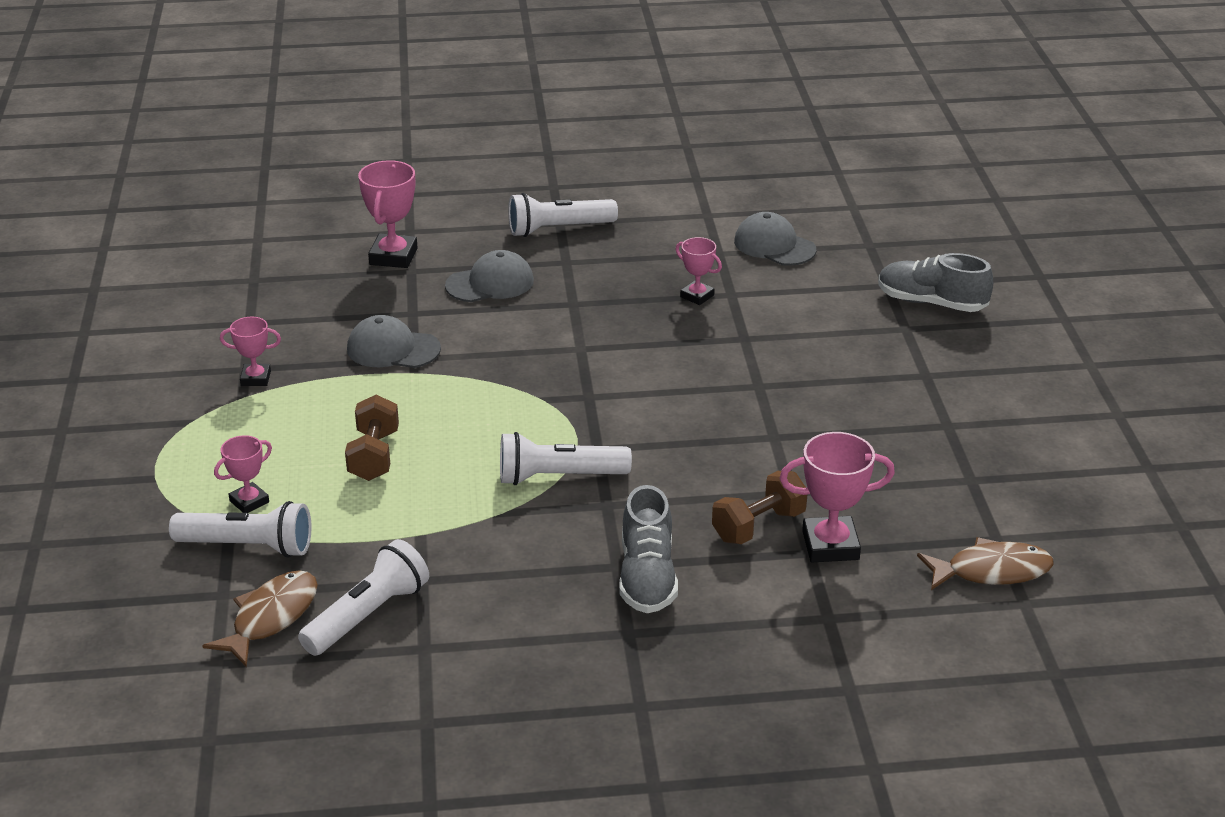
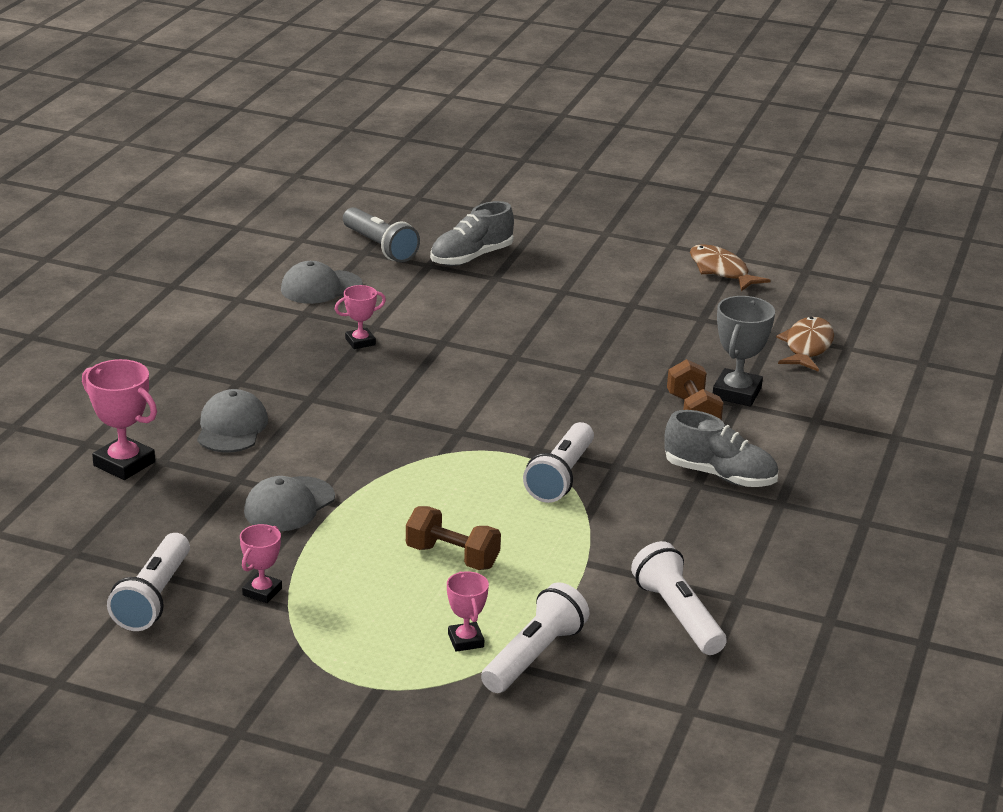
camera: 65 degrees left, 5 degrees down
brown fish [202,570,318,667] -> brown fish moved to [690,244,771,291]
white flashlight [508,193,618,237] -> white flashlight moved to [107,533,190,631]
pink trophy [780,432,895,562] -> grey trophy [713,296,775,407]
none -> grey flashlight [343,207,420,262]

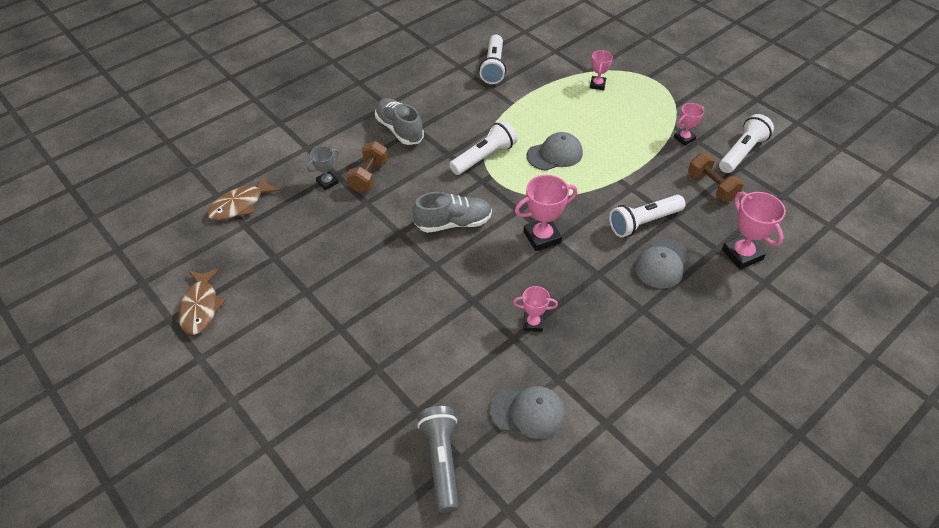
camera: 150 degrees left, 20 degrees up
grey cap [244,476,335,531] -> grey cap moved to [527,132,583,171]
brown dumbbell [406,506,501,570] -> brown dumbbell moved to [688,153,744,201]
grey shoe [430,201,514,266] -> grey shoe moved to [413,192,492,233]
white flashlight [481,582,589,693] -> white flashlight moved to [609,195,686,237]
grey trophy [713,296,775,407] -> grey trophy [307,146,339,190], size x0.60
none -> pink trophy [515,175,577,251]

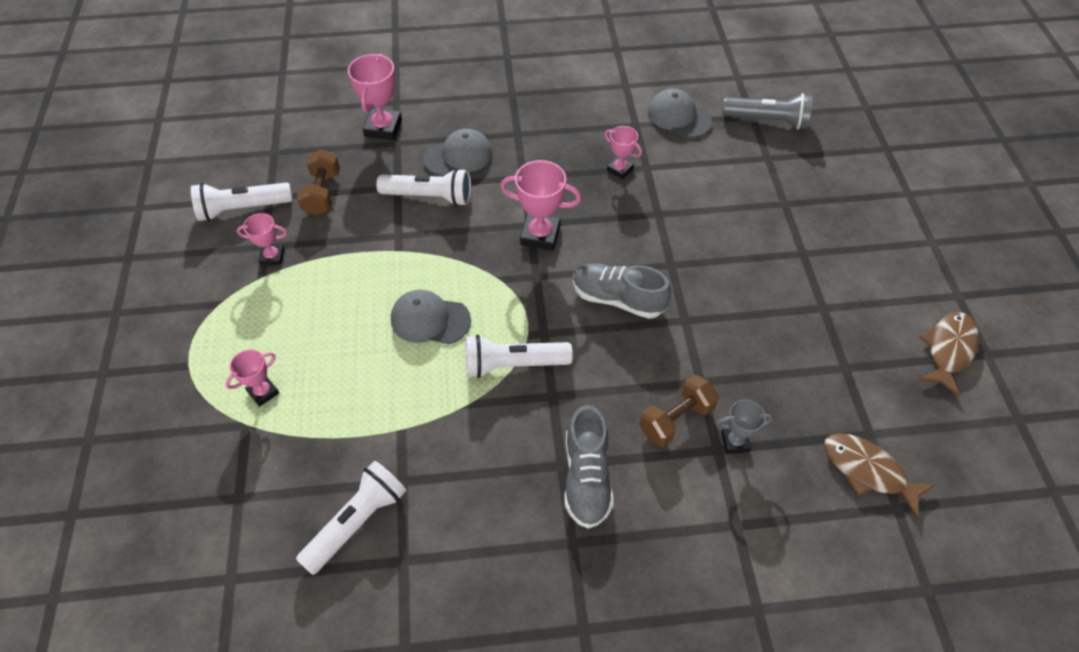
camera: 145 degrees left, 5 degrees up
brown fish [207,176,280,220] -> brown fish turned 135 degrees counterclockwise [824,433,936,518]
grey flashlight [417,406,459,513] -> grey flashlight turned 105 degrees counterclockwise [722,93,813,130]

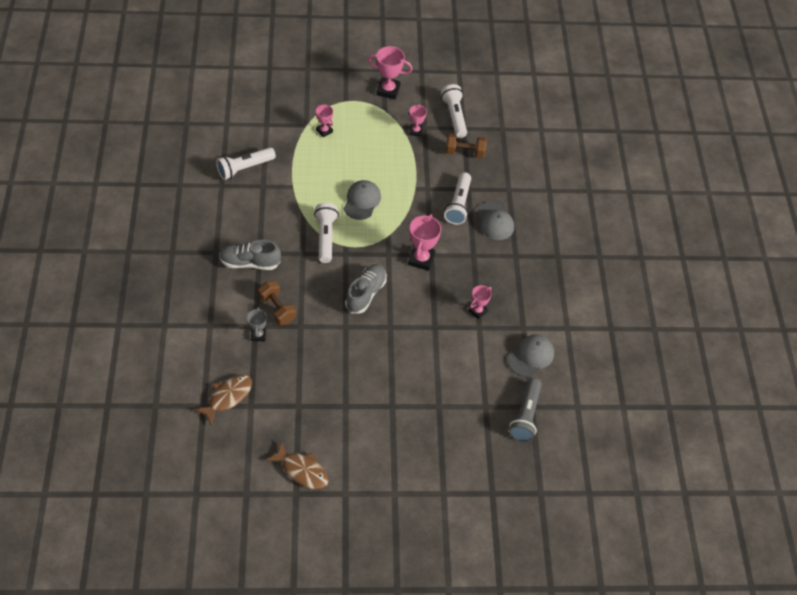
camera: 90 degrees right, 0 degrees up
white flashlight [296,461,407,575] -> white flashlight turned 105 degrees clockwise [216,147,276,180]
pink trophy [348,54,402,140] -> pink trophy moved to [368,46,413,99]

